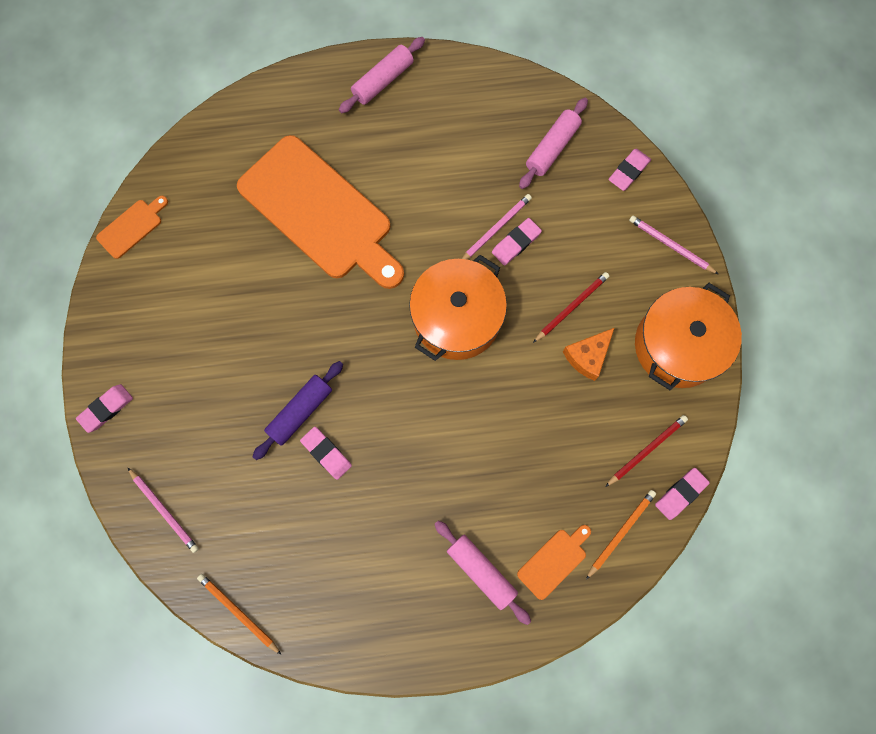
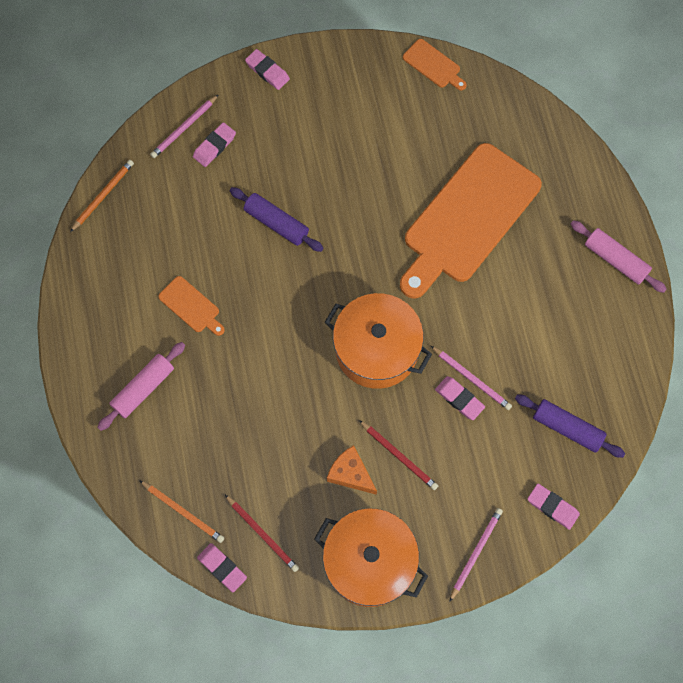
camera: 85 degrees right, 5 degrees down
pink eraser [300,427,352,480] -> pink eraser moved to [193,122,236,167]
orange cutting board [517,525,591,600] -> orange cutting board moved to [158,276,225,336]
pink rolling pin [519,98,588,189] -> purple rolling pin [515,394,625,458]

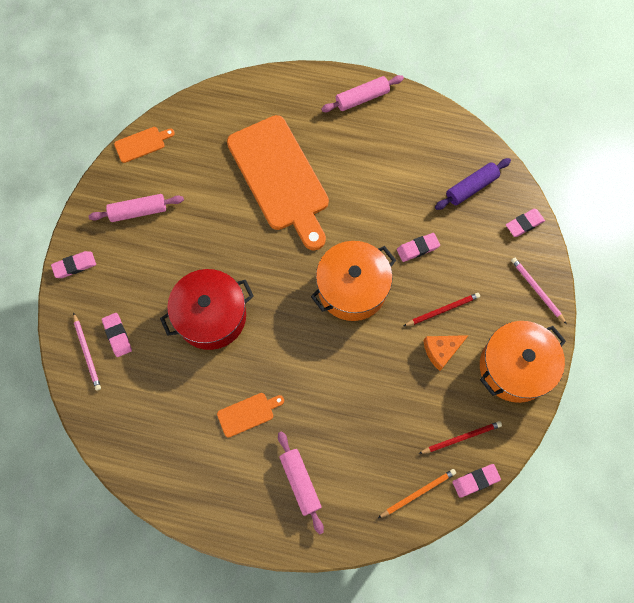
camera: 65 degrees left, 0 degrees up
orange pencil [70,160,134,232] -> none
purple rolling pin [230,187,324,252] -> red pot [160,269,254,350]
pink pencil [431,346,512,410] -> none
none -> pink rolling pin [88,194,184,222]

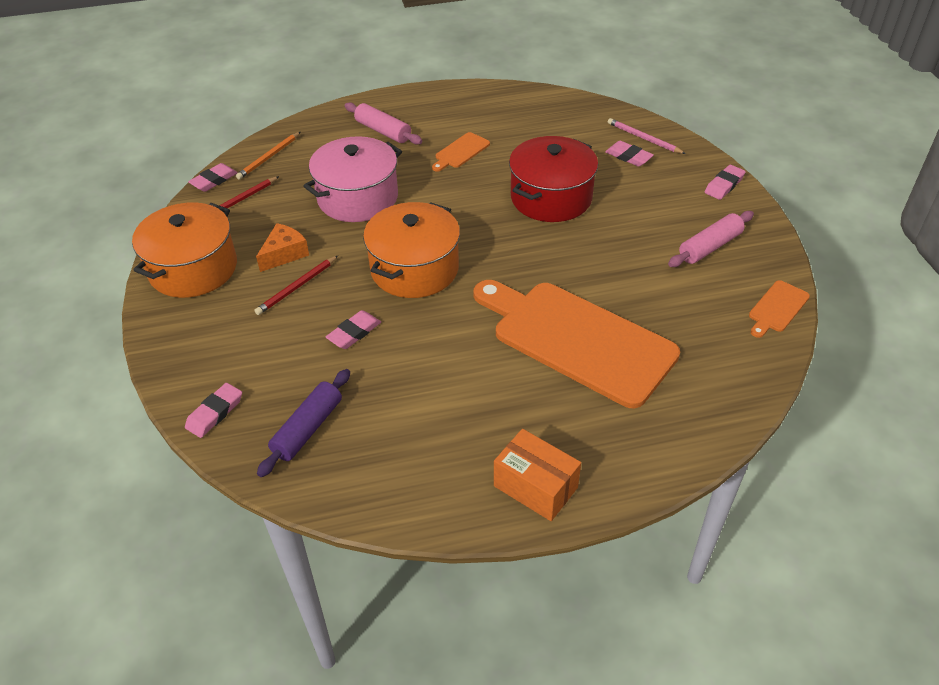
camera: 155 degrees right, 25 degrees down
pink rolling pin [321,75,404,112] -> orange box [494,429,581,521]
pink pencil [511,258,567,324] -> none
none -> pink pot [303,136,402,222]

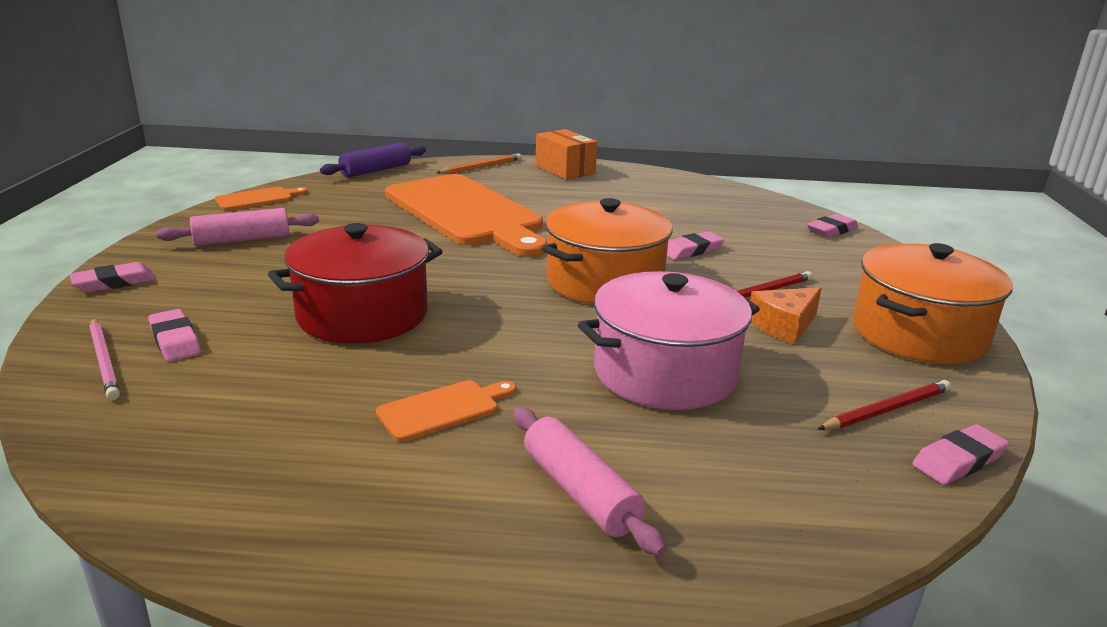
camera: 165 degrees left, 20 degrees down
orange pencil [236,132,300,179] -> orange pencil moved to [437,153,522,174]
purple rolling pin [257,369,350,477] -> purple rolling pin moved to [320,142,426,178]

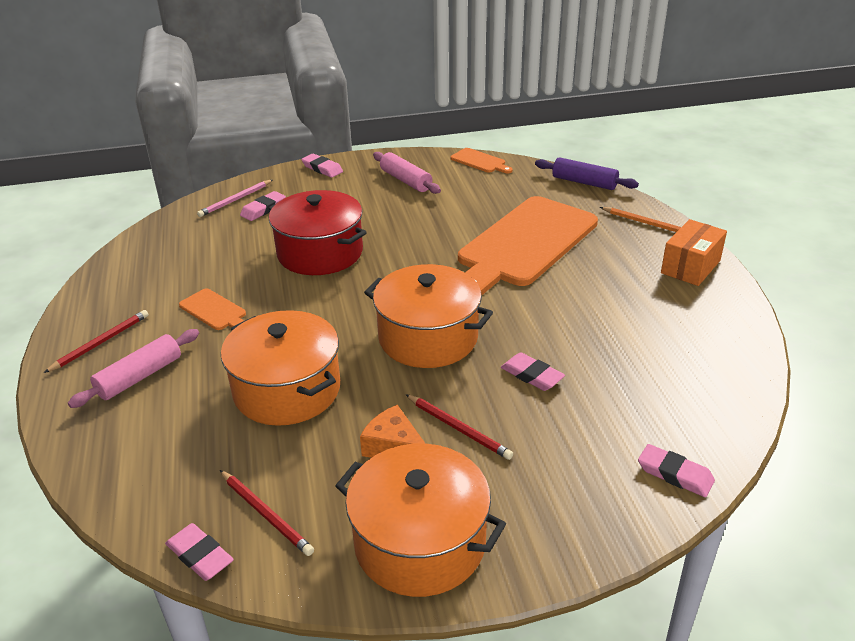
camera: 75 degrees right, 10 degrees up
pink pot [578,271,760,410] -> orange pot [221,310,340,426]
none -> red pencil [44,310,148,373]

